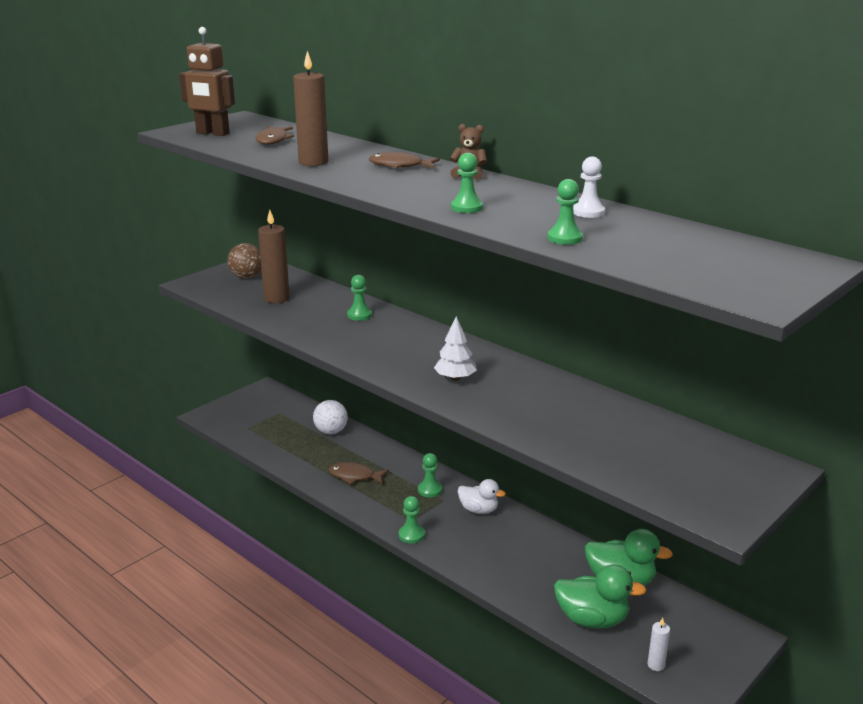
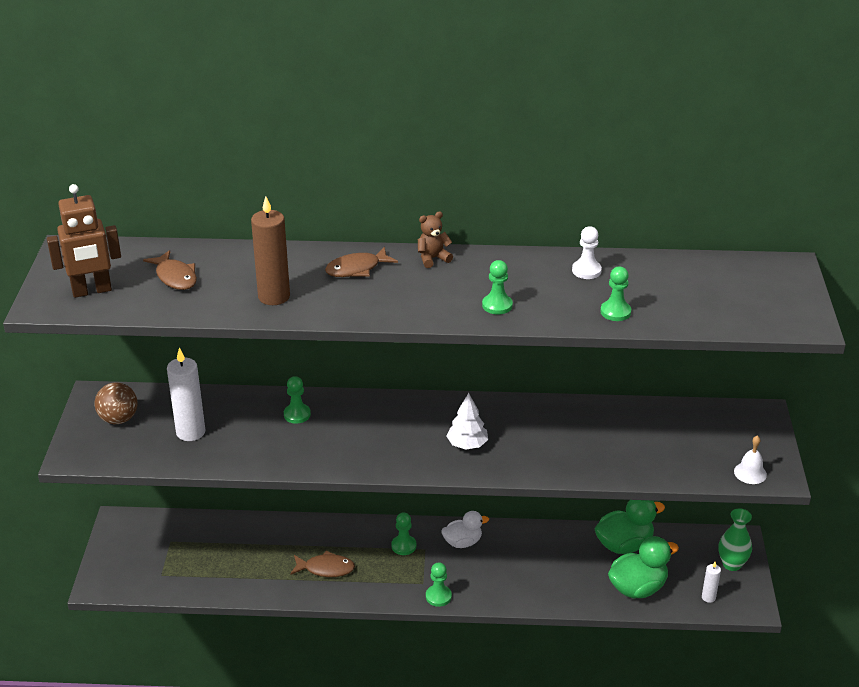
camera: 40 degrees left, 10 degrees up
brown candle [258,210,290,303] -> white candle [167,348,205,441]
white ball [313,400,348,434] -> none
brown fish [328,462,389,484] -> brown fish turned 150 degrees counterclockwise [290,550,355,577]
none -> green vase [718,508,752,571]
none -> white bell [734,435,767,484]

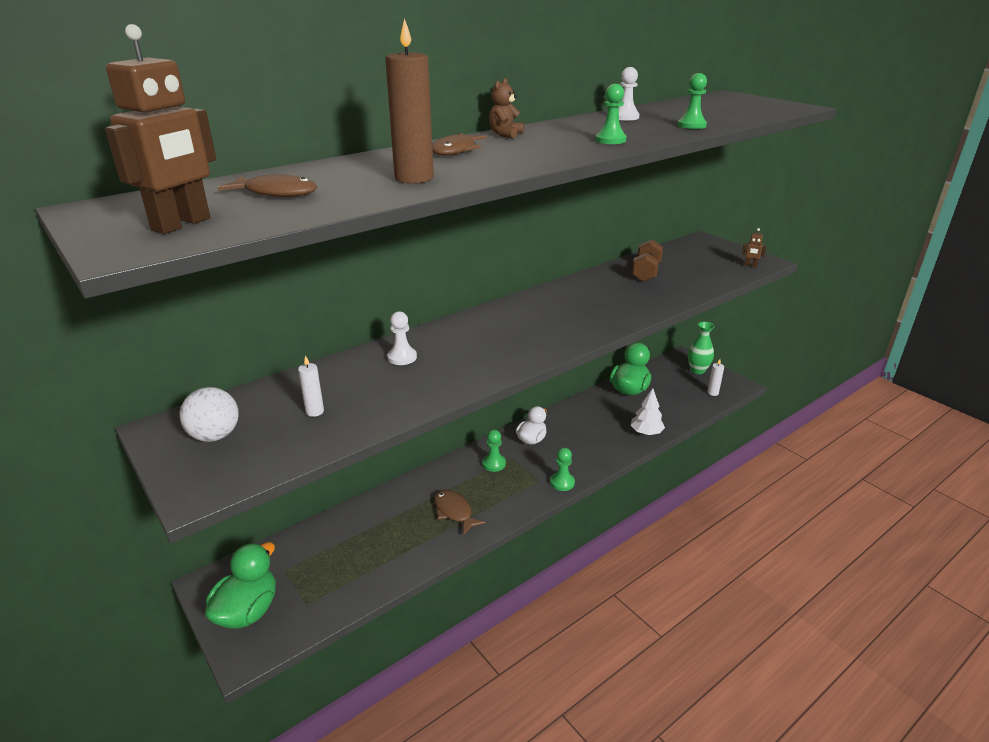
camera: 40 degrees left, 5 degrees down
brown ball [95,383,137,424] -> white ball [180,387,239,442]
white candle [167,348,205,441] -> white candle [298,355,324,417], size x0.51
green pawn [284,376,311,424] -> white pawn [387,311,417,365]
brown fish [290,550,355,577] -> brown fish turned 90 degrees counterclockwise [434,490,486,535]
white tree [446,393,488,450] -> white tree moved to [631,388,665,435]
green duck [608,536,679,599] -> green duck moved to [205,542,276,629]
white bell [734,435,767,484] -> brown robot [742,228,767,267]
none -> brown dumbbell [632,239,663,282]

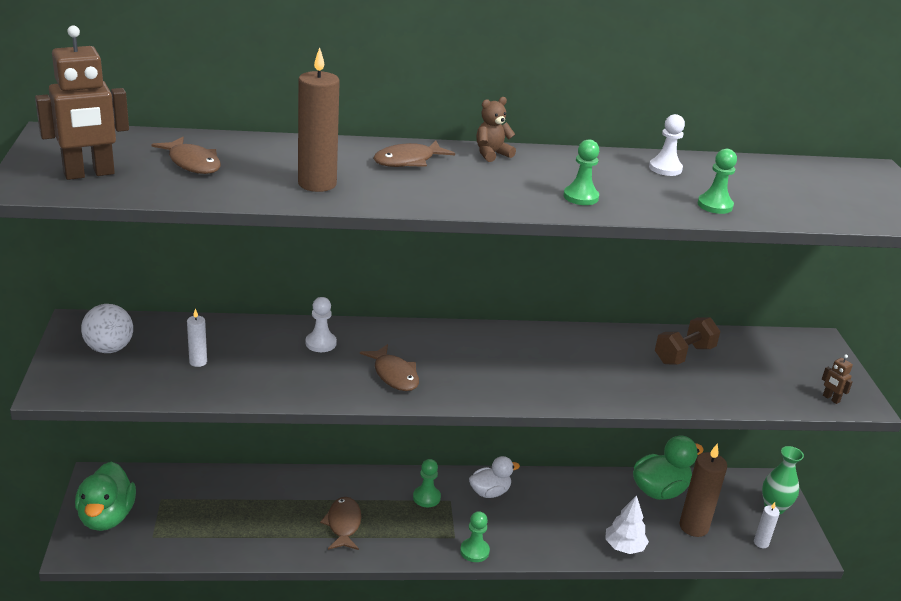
camera: 30 degrees right, 0 degrees up
green duck [205,542,276,629] -> green duck turned 120 degrees clockwise [75,462,136,531]
none -> brown fish [360,344,419,391]
none -> brown candle [679,444,727,537]

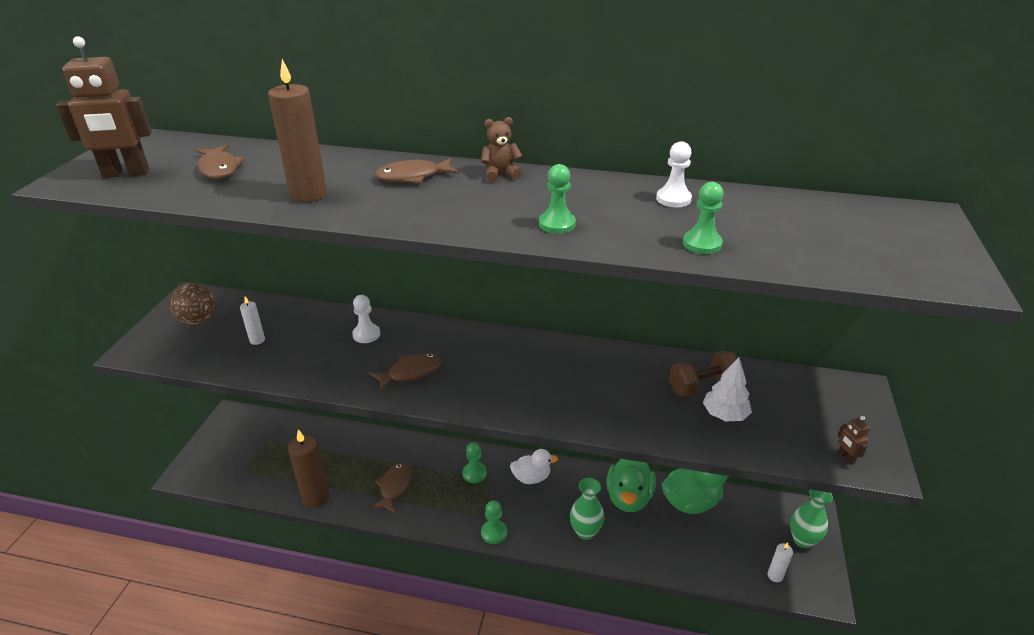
camera: 20 degrees right, 5 degrees up
green duck [75,462,136,531] -> green duck moved to [606,459,656,512]
white ball [81,304,133,353] -> brown ball [170,283,215,325]
brown fish [360,344,419,391] -> brown fish turned 105 degrees counterclockwise [369,353,443,392]
white tree [605,495,649,554] -> white tree moved to [703,358,752,421]
brown candle [679,444,727,537] -> brown candle moved to [288,429,330,508]
none -> green vase [570,478,604,540]

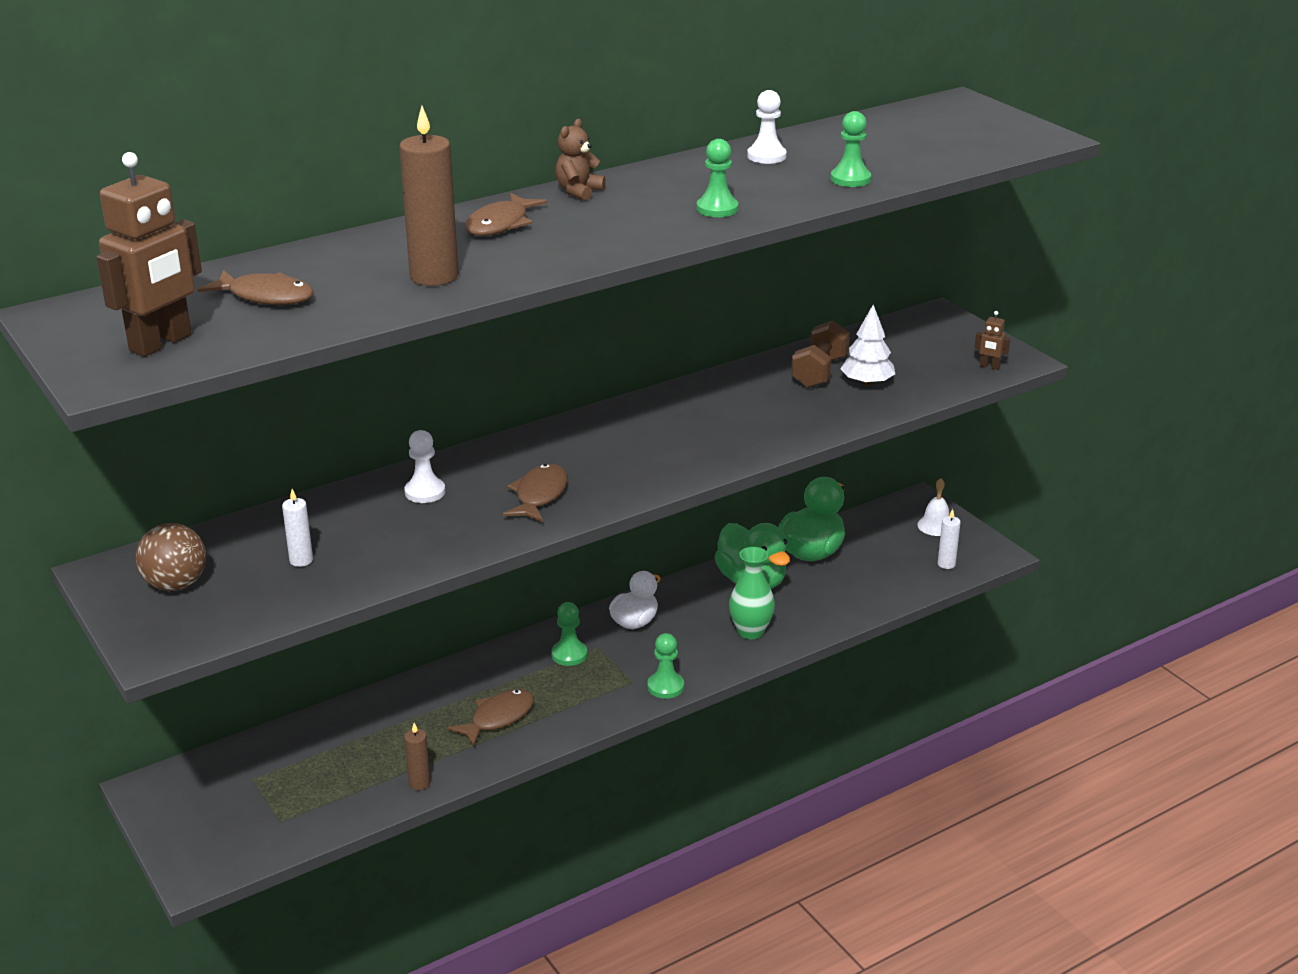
camera: 45 degrees left, 5 degrees down
brown candle [288,429,330,508] -> brown candle [404,723,431,790], size x0.51
brown fish [370,462,412,514] -> brown fish turned 75 degrees clockwise [448,689,534,747]
green vase [790,490,833,548] -> white bell [917,478,949,536]

